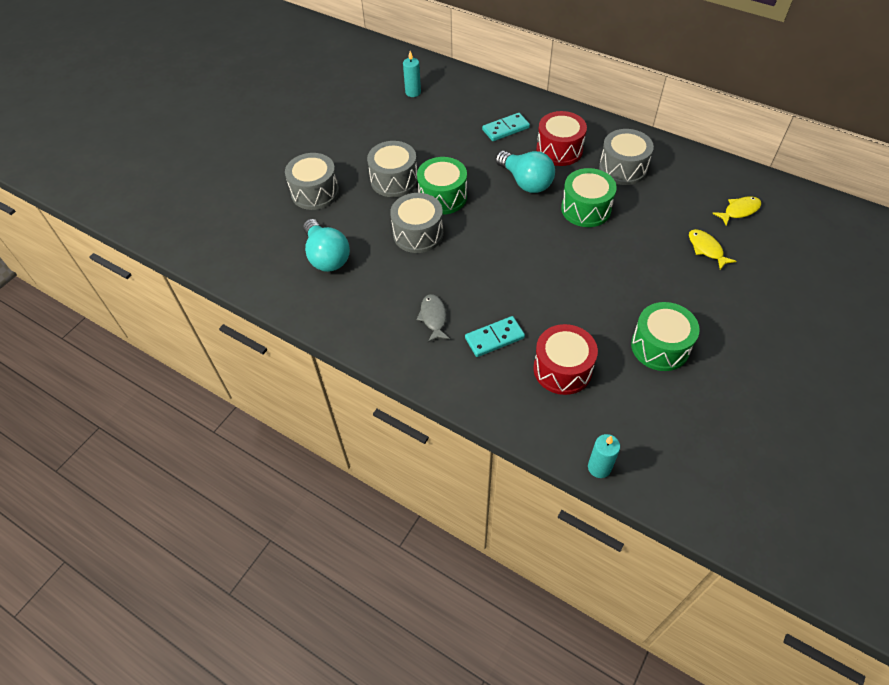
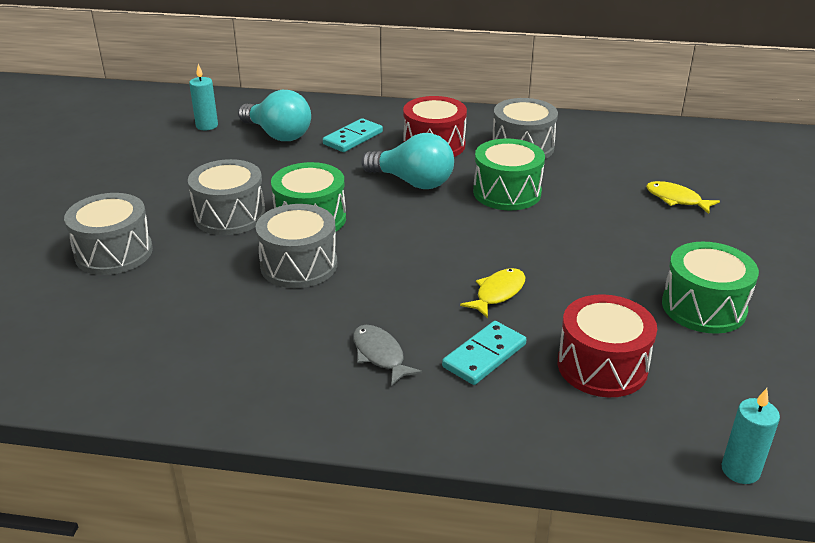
camera: 25 degrees left, 20 degrees down
turquoise light bulb [303,219,350,272] -> turquoise light bulb moved to [238,90,311,141]
yellow fish [712,196,761,226] -> yellow fish moved to [460,268,525,318]

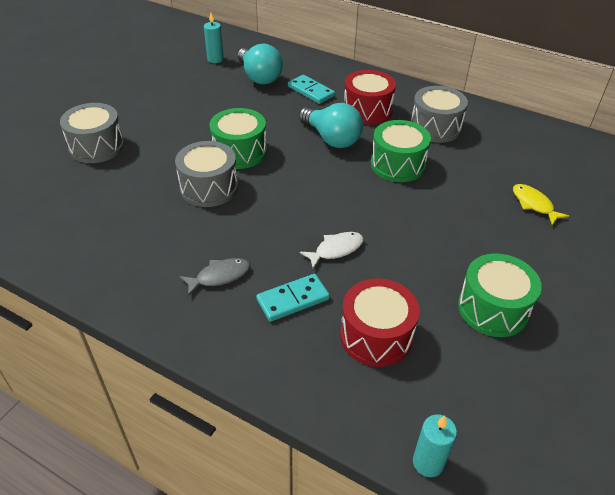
camera: 20 degrees right, 10 degrees up
grey drum [188,159,266,235] -> none
turquoise domino [323,118,383,152] -> turquoise domino turned 75 degrees clockwise [288,75,335,104]
grey fish [353,325,422,386] -> grey fish turned 75 degrees clockwise [180,258,250,296]
yellow fish [460,268,525,318] -> white fish [300,232,364,269]

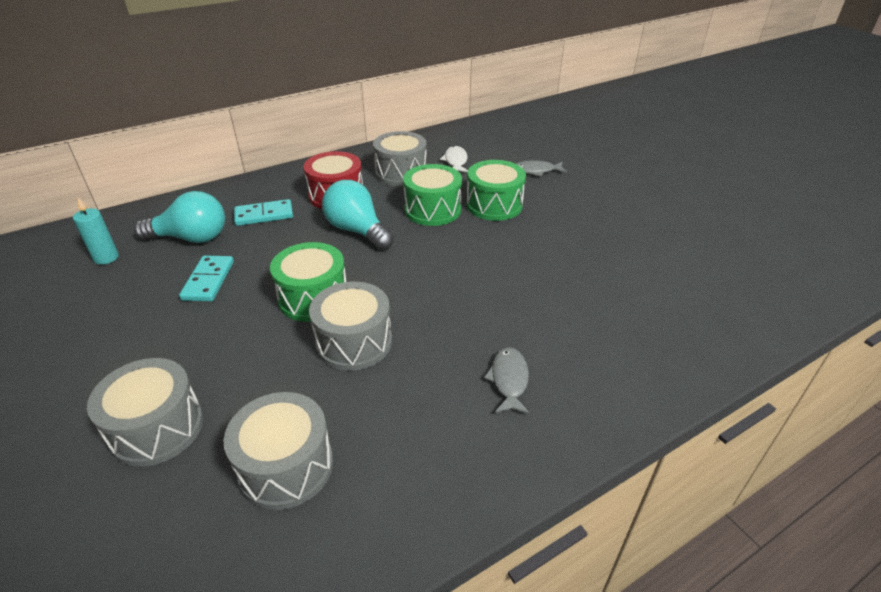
camera: 60 degrees left, 5 degrees down
turquoise domino [256,274,330,322] -> turquoise domino moved to [179,255,234,302]
turquoise light bulb [299,103,363,148] -> turquoise light bulb turned 120 degrees counterclockwise [322,180,394,250]
white fish [300,232,364,269] -> white fish moved to [440,146,468,172]
red drum [340,278,420,367] -> none
turquoise candle [413,415,457,477] -> none
green drum [458,253,542,337] -> green drum moved to [466,160,526,221]
yellow fish [513,184,569,225] -> grey fish [516,160,567,176]
none -> grey drum [223,392,333,510]

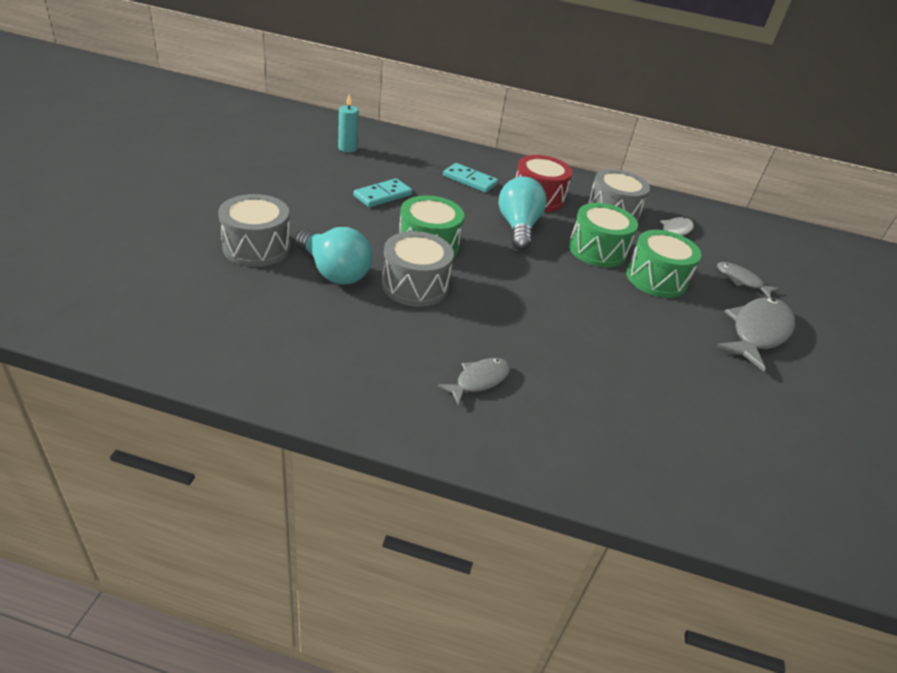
camera: 40 degrees right, 0 degrees up
turquoise light bulb [134,191,225,243] -> turquoise light bulb moved to [295,227,372,285]
grey drum [223,392,333,510] -> none
none -> grey fish [716,297,795,372]

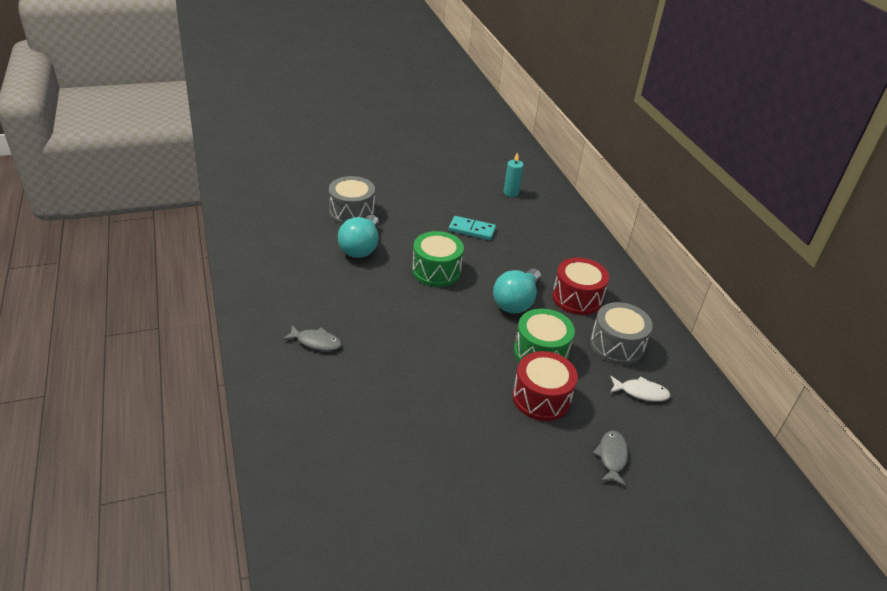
camera: 60 degrees right, 0 degrees up
grey drum [381,231,454,307] -> none
turquoise domino [443,163,498,193] -> none
turquoise light bulb [499,176,547,251] -> turquoise light bulb turned 150 degrees clockwise [493,268,541,313]
green drum [626,230,701,298] -> red drum [512,351,578,421]
grey fish [716,297,795,372] -> none

